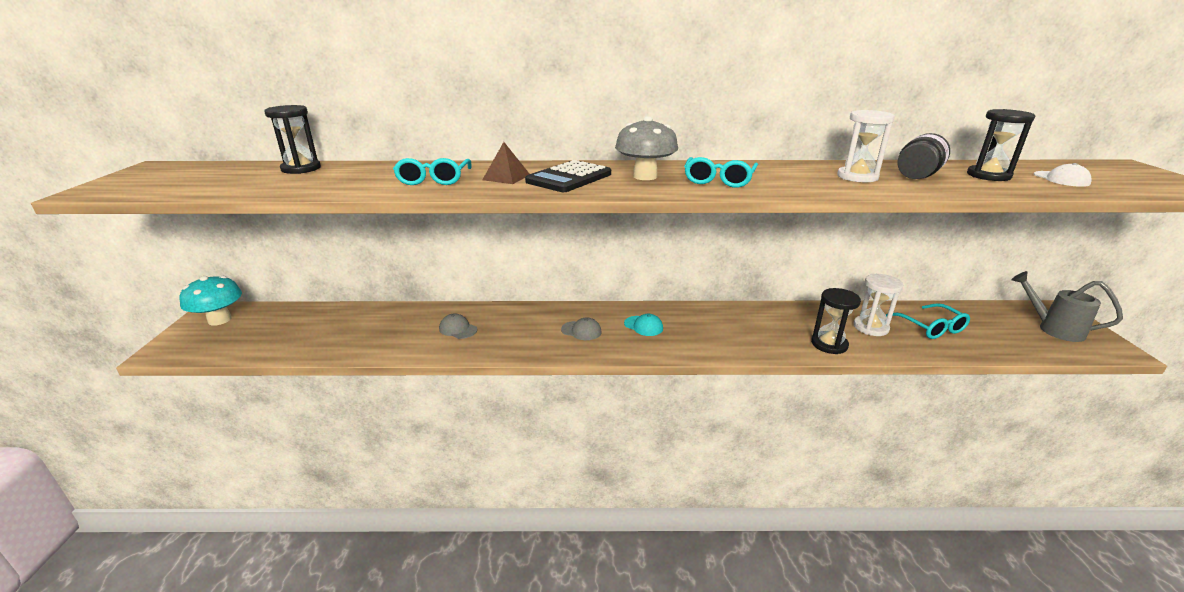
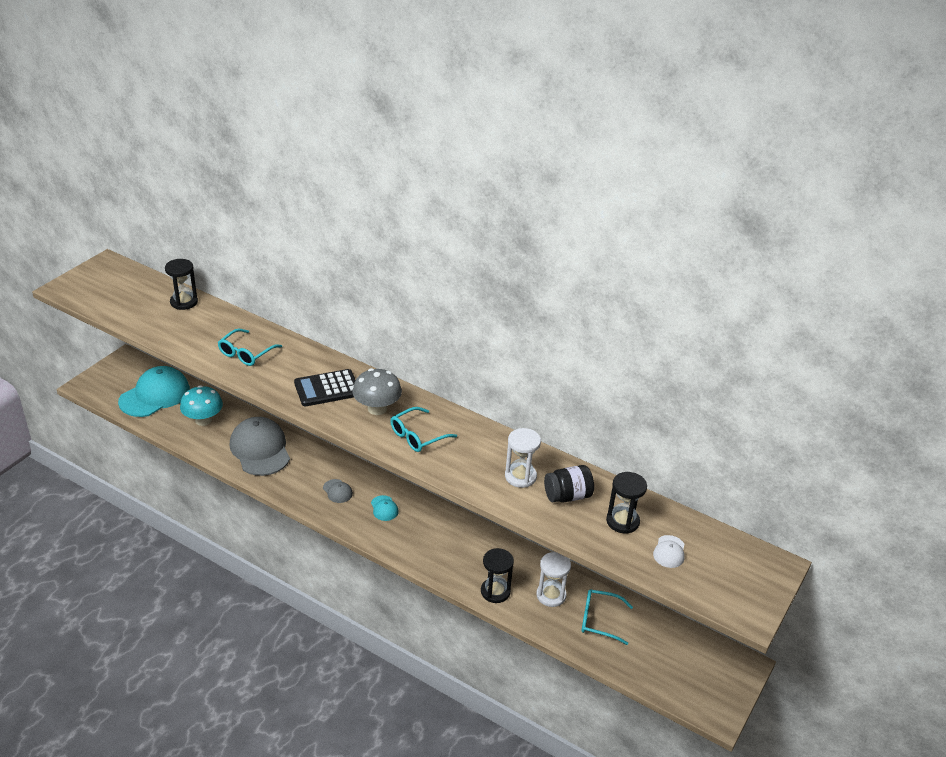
camera: 30 degrees right, 10 degrees up
turquoise mushroom [179,276,242,326] -> turquoise mushroom moved to [180,385,223,426]
grey cap [439,314,477,339] -> grey cap [230,417,290,476], size x2.33
brown pyramid [482,142,529,184] -> none
turquoise glasses [886,303,970,339] -> turquoise glasses turned 90 degrees clockwise [581,589,633,645]
grey watering can [1011,271,1123,342] -> none
none -> turquoise cap [118,366,190,417]

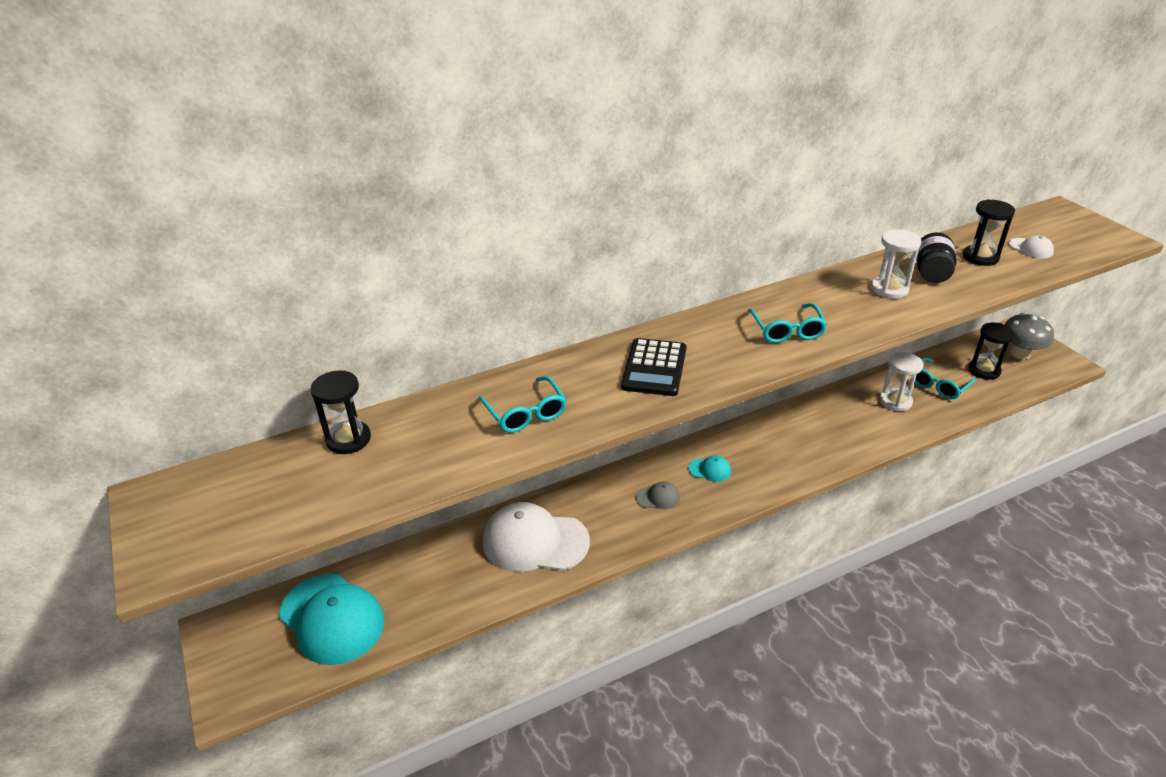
camera: 55 degrees left, 0 degrees up
turquoise cap [118,366,190,417] -> turquoise cap turned 150 degrees clockwise [279,574,384,665]
turquoise mushroom [180,385,223,426] -> none
grey cap [230,417,290,476] -> white cap [483,502,590,572]
grey mushroom [353,368,402,415] -> grey mushroom moved to [1004,313,1054,360]
black hourglass [481,548,514,603] -> black hourglass moved to [969,323,1015,380]

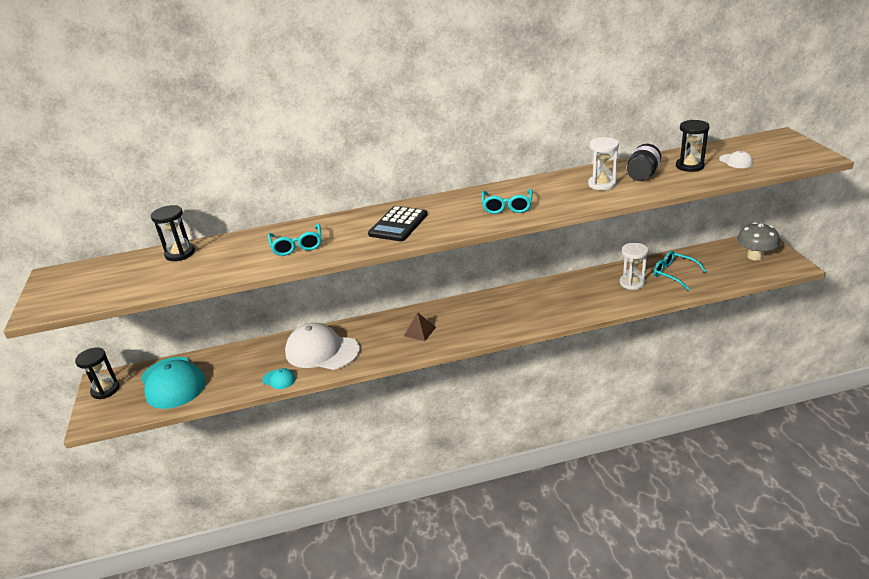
camera: 15 degrees right, 5 degrees down
grey cap [636,481,680,509] -> brown pyramid [404,312,436,341]
turquoise cap [688,456,731,482] -> turquoise cap moved to [262,368,296,389]
turquoise glasses [914,357,977,399] -> turquoise glasses turned 75 degrees clockwise [654,251,707,290]
black hourglass [969,323,1015,380] -> black hourglass moved to [75,347,120,399]

